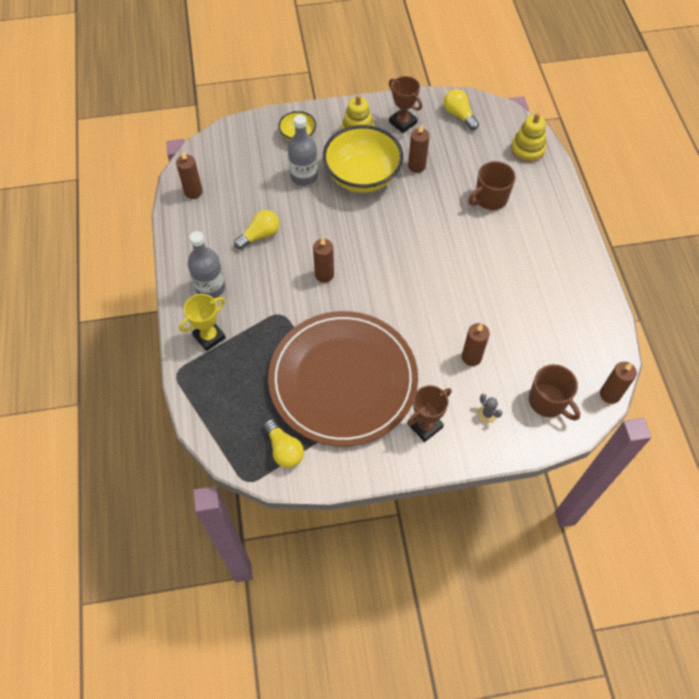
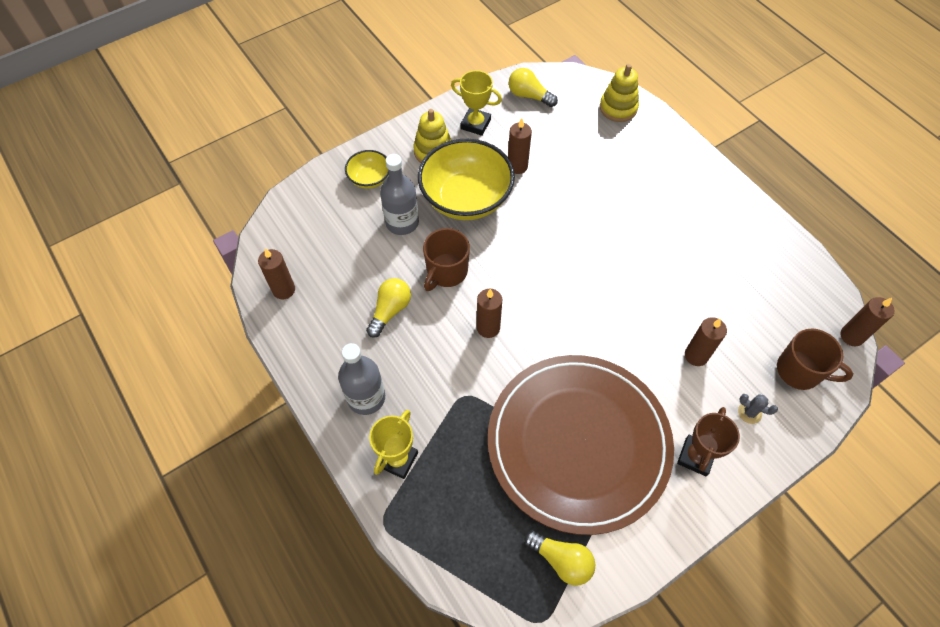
camera: 25 degrees left, 0 degrees up
brown trophy [389,76,422,133] -> yellow trophy [451,70,502,136]
brown mug [468,161,516,210] -> brown mug moved to [423,228,470,291]

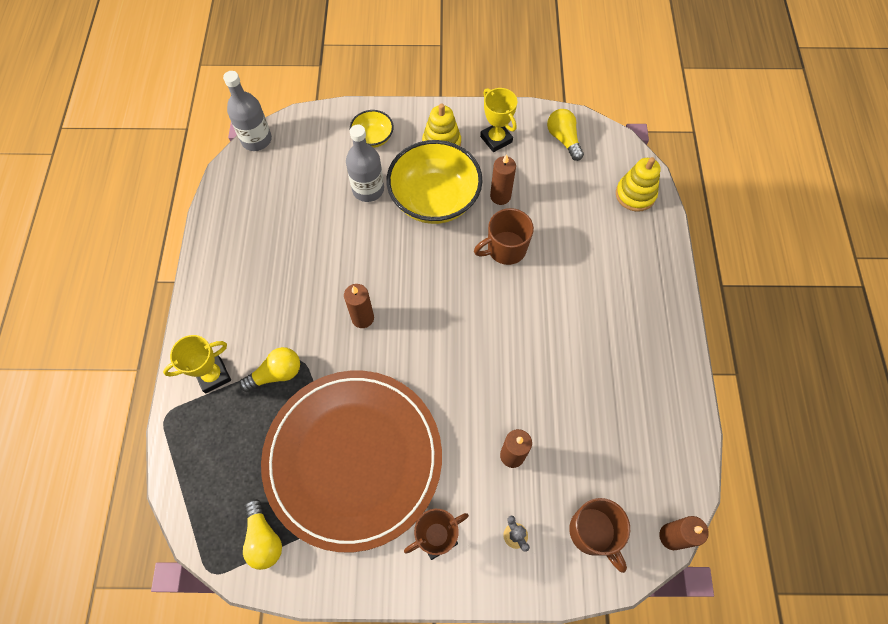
camera: 35 degrees right, 5 degrees up
brown candle [258,248,295,299] -> none
grey bottle [338,343,385,415] -> grey bottle moved to [223,71,272,151]
yellow light bulb [366,278,411,338] -> yellow light bulb moved to [239,347,300,392]
brown mug [423,228,470,291] -> brown mug moved to [474,208,534,265]

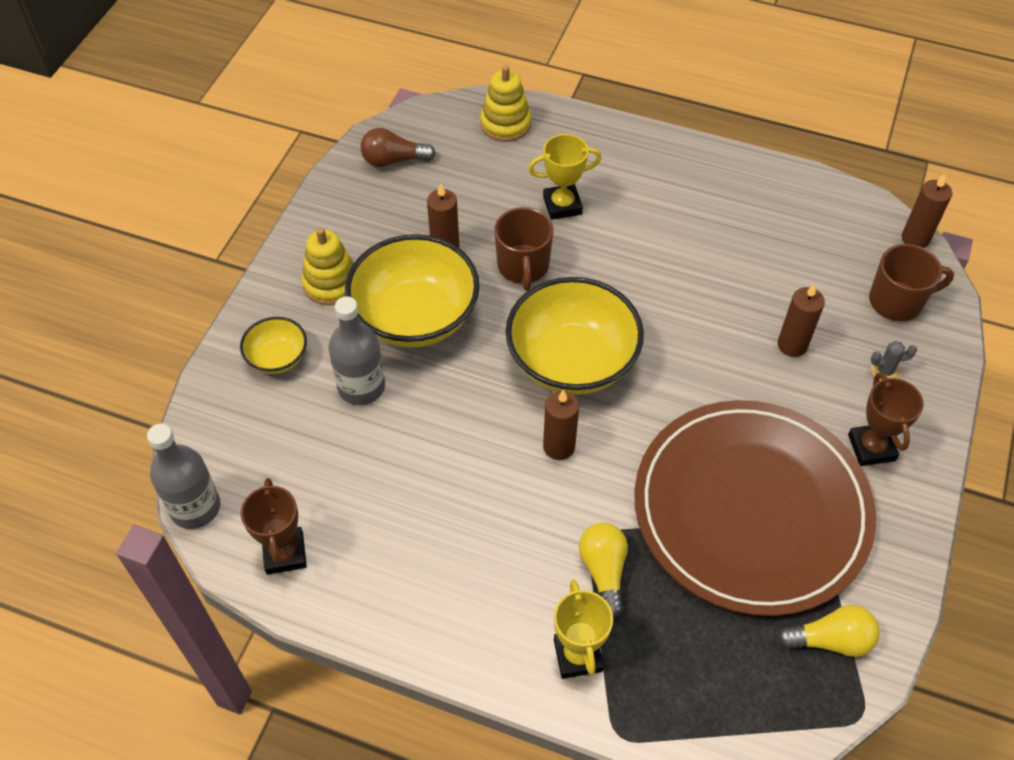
camera: 70 degrees left, 10 degrees down
yellow trophy [480,88,517,152] -> yellow trophy moved to [528,134,602,220]
yellow light bulb [547,109,584,161] -> brown light bulb [361,128,436,167]
none -> brown trophy [241,478,307,575]
none -> yellow bowl [506,277,644,395]

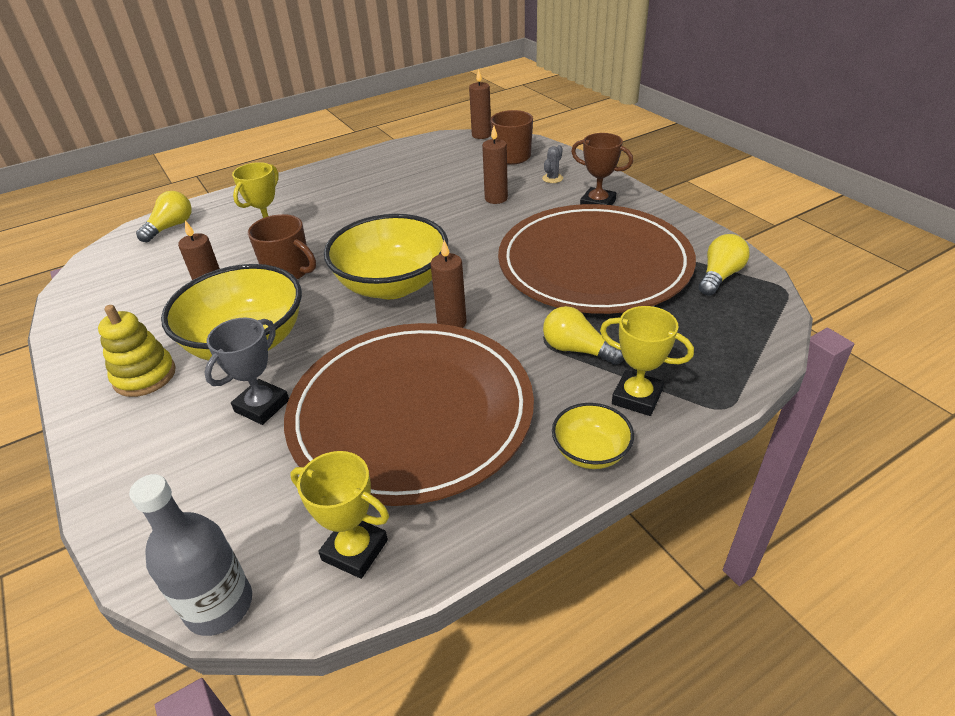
camera: 50 degrees left, 15 degrees down
yellow bowl [240,317,307,374] -> yellow bowl moved to [552,403,634,469]
brown trophy [241,478,307,575] -> yellow trophy [290,451,389,579]
grey bottle [329,296,385,405] -> grey trophy [204,318,289,425]
brown light bulb [361,128,436,167] -> none
yellow stacking toy [480,65,531,142] -> yellow light bulb [136,191,192,242]
none -> brown plate [284,323,534,506]

